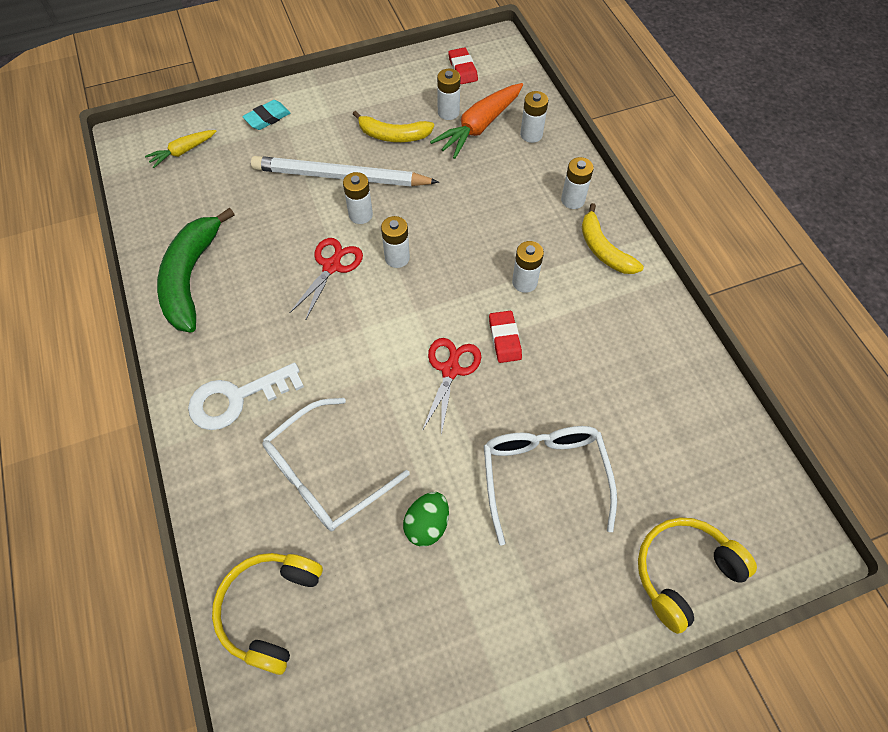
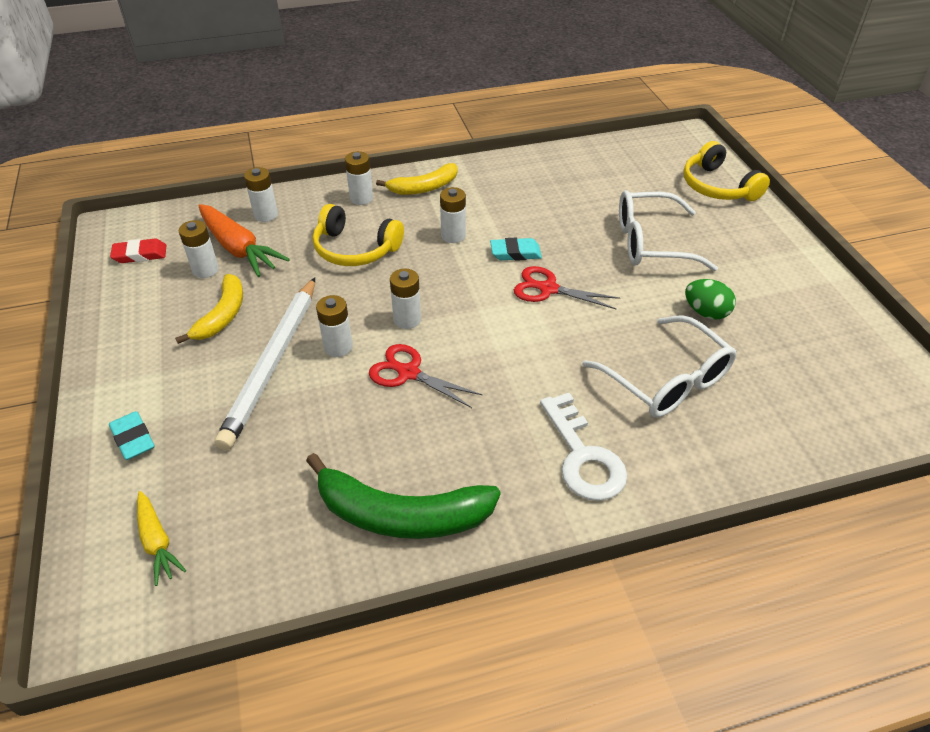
camera: 85 degrees left, 15 degrees down
yellow headphones [212,553,323,675] -> yellow headphones moved to [313,204,404,266]
red eraser [489,311,522,363] -> turquoise eraser [490,238,542,261]

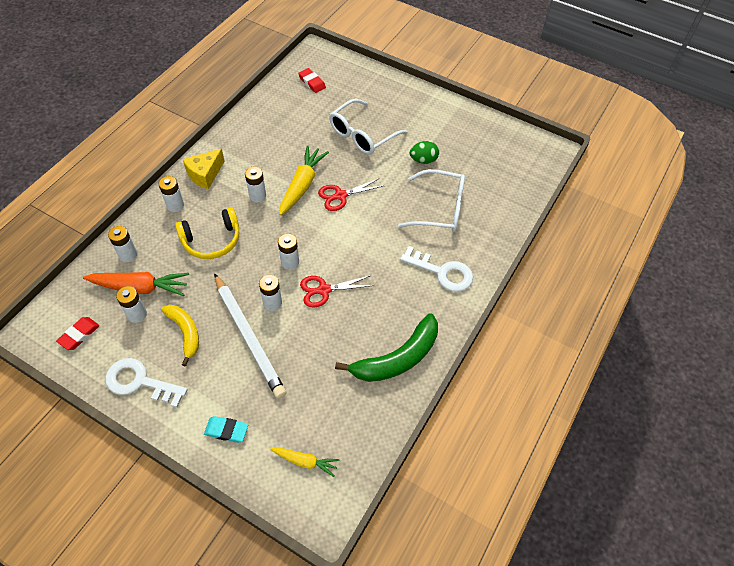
camera: 45 degrees left, 10 degrees up
yellow banana [376,163,458,195] -> yellow cheese [183,149,225,189]
turquoise eraser [490,238,542,261] -> yellow carrot [279,145,329,215]
yellow headphones [683,141,770,201] -> none
none -> white key [106,358,188,408]
none -> red eraser [298,68,326,93]

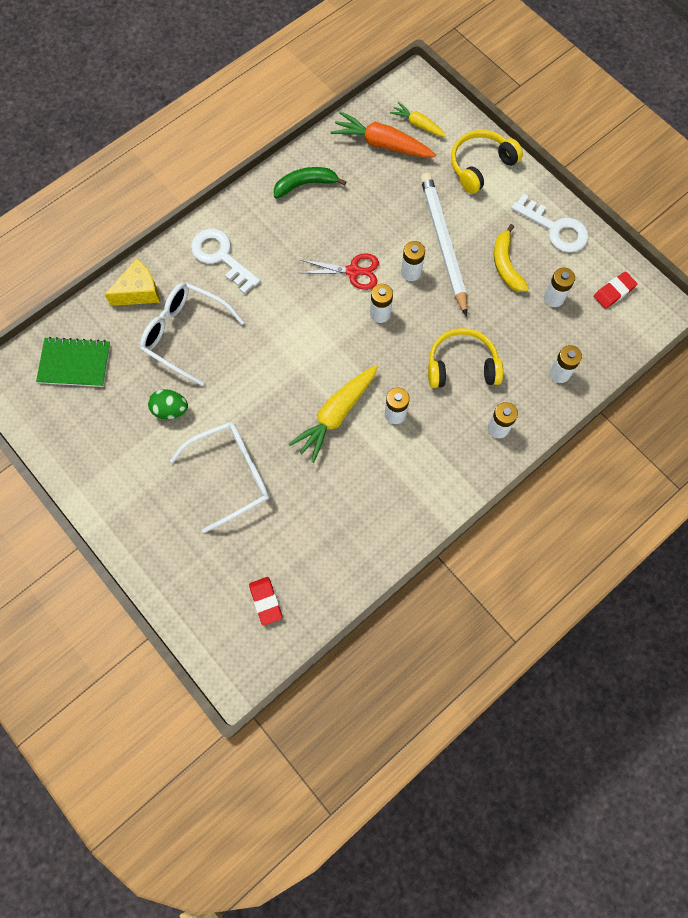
camera: 160 degrees left, 15 degrees up
orange carrot [83,272,189,296] -> orange carrot moved to [330,111,436,158]
yellow cheese [183,149,225,189] -> yellow cheese moved to [104,258,160,306]
turquoise eraser [204,416,248,443] -> yellow headphones [451,130,523,194]
red scissors [318,178,383,211] -> none
green banana [335,313,438,382] -> green banana [274,167,347,199], size x0.64
none -> green notebook [36,337,111,387]

